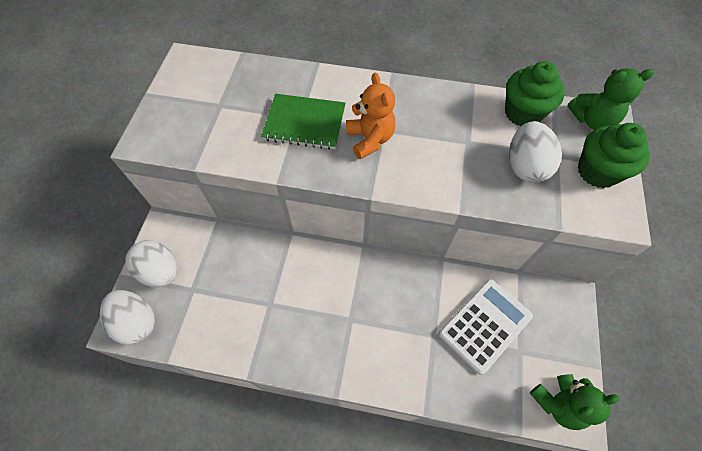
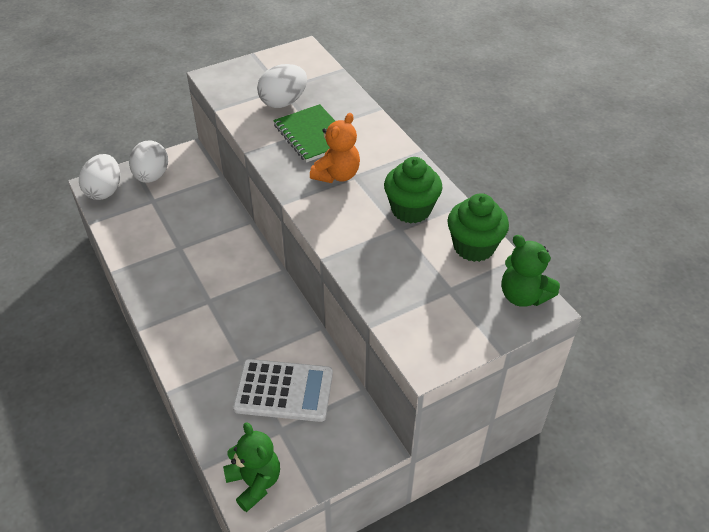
camera: 50 degrees right, 15 degrees down
white egg [509,121,562,183] -> white egg moved to [257,64,307,108]
green teddy bear [530,374,619,430] -> green teddy bear turned 150 degrees counterclockwise [223,422,280,512]
green cupcake [578,123,650,188] -> green cupcake moved to [384,157,442,223]

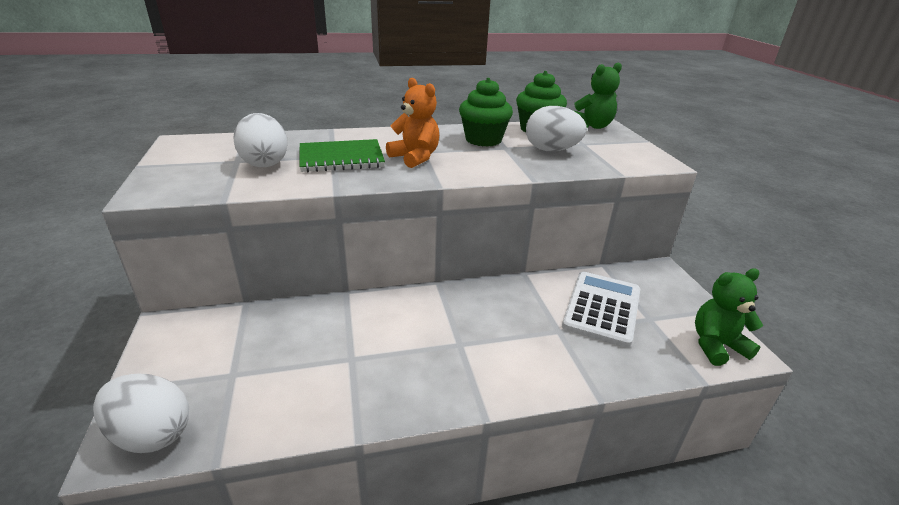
camera: 75 degrees left, 15 degrees down
white egg [129,140,168,183] -> white egg moved to [526,106,587,152]

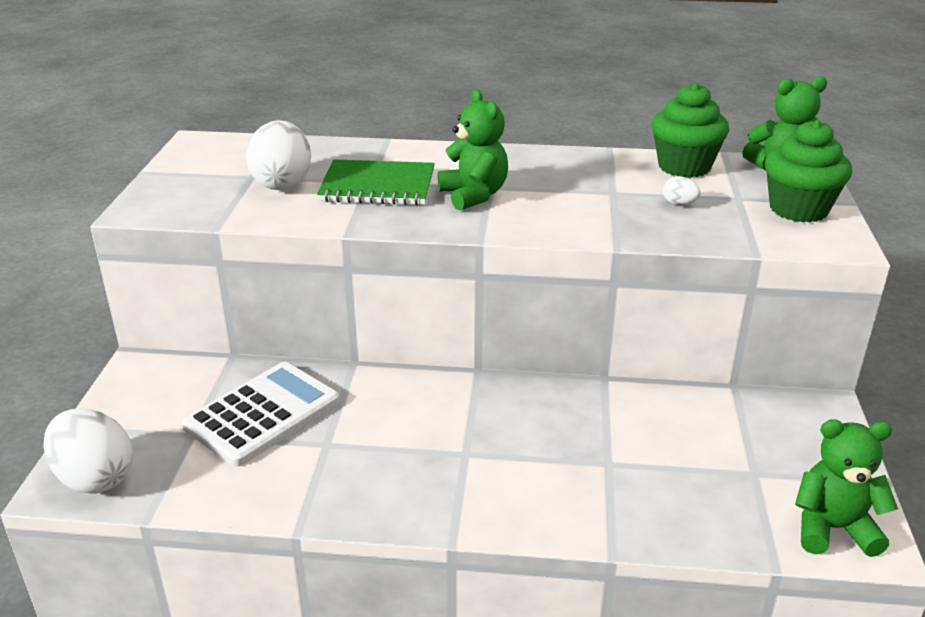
camera: 20 degrees right, 0 degrees up
orange teddy bear [386,78,439,168] -> green teddy bear [438,89,508,211]
green cupcake [459,78,513,147] -> green cupcake moved to [765,119,852,222]
white egg [526,106,587,152] -> white egg [663,176,701,205], size x0.44
white calculator [562,272,640,348] -> white calculator moved to [182,362,340,467]

